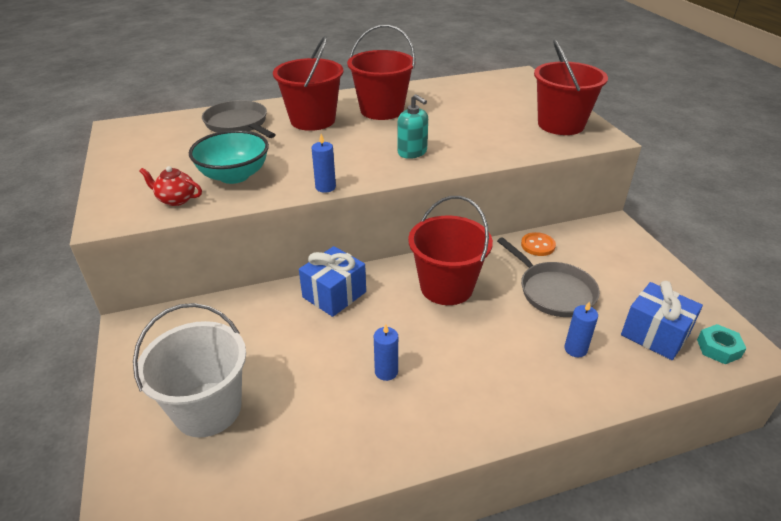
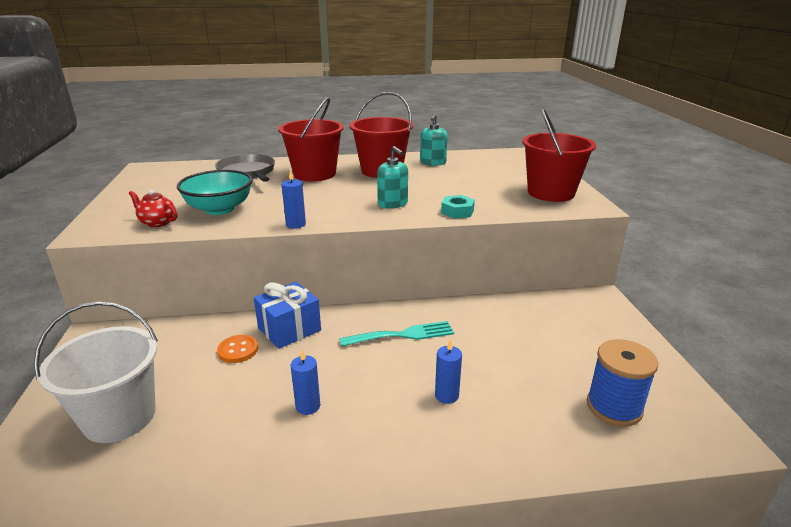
camera: 10 degrees right, 10 degrees down
red bucket [408,196,493,305] -> turquoise fork [339,321,454,347]
grey pan [497,237,600,317] -> none
orange button [521,232,556,256] -> orange button moved to [217,335,258,363]
blue candle [564,301,598,357] -> blue candle moved to [435,339,462,404]
blue gift [621,281,703,360] -> blue spool [587,339,658,427]
turquoise nut [697,324,747,364] -> turquoise nut moved to [441,195,475,219]
none -> turquoise soap dispenser [420,114,448,166]

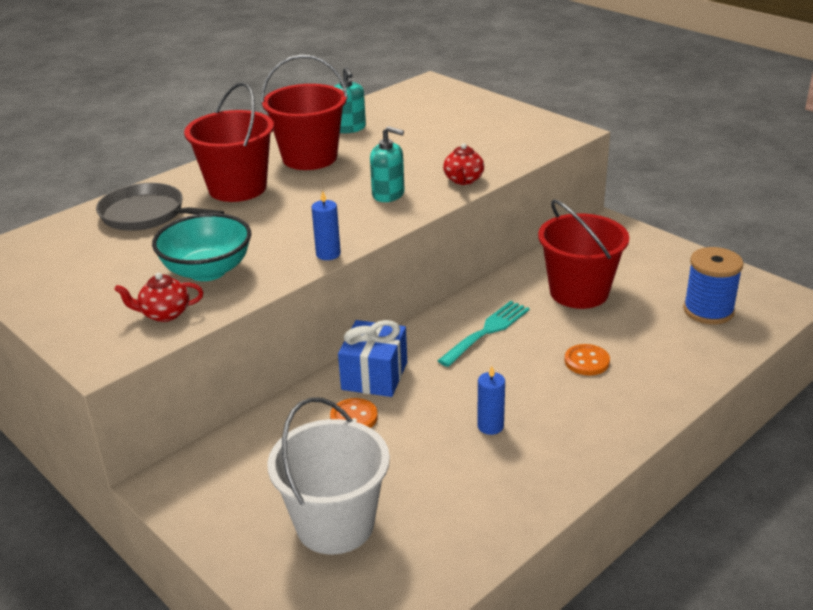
camera: 35 degrees left, 5 degrees up
blue candle [435,339,462,404] -> orange button [565,344,610,376]
turquoise nut [441,195,475,219] -> red teapot [443,143,484,185]
red bucket [522,108,596,202] -> red bucket moved to [538,199,629,309]

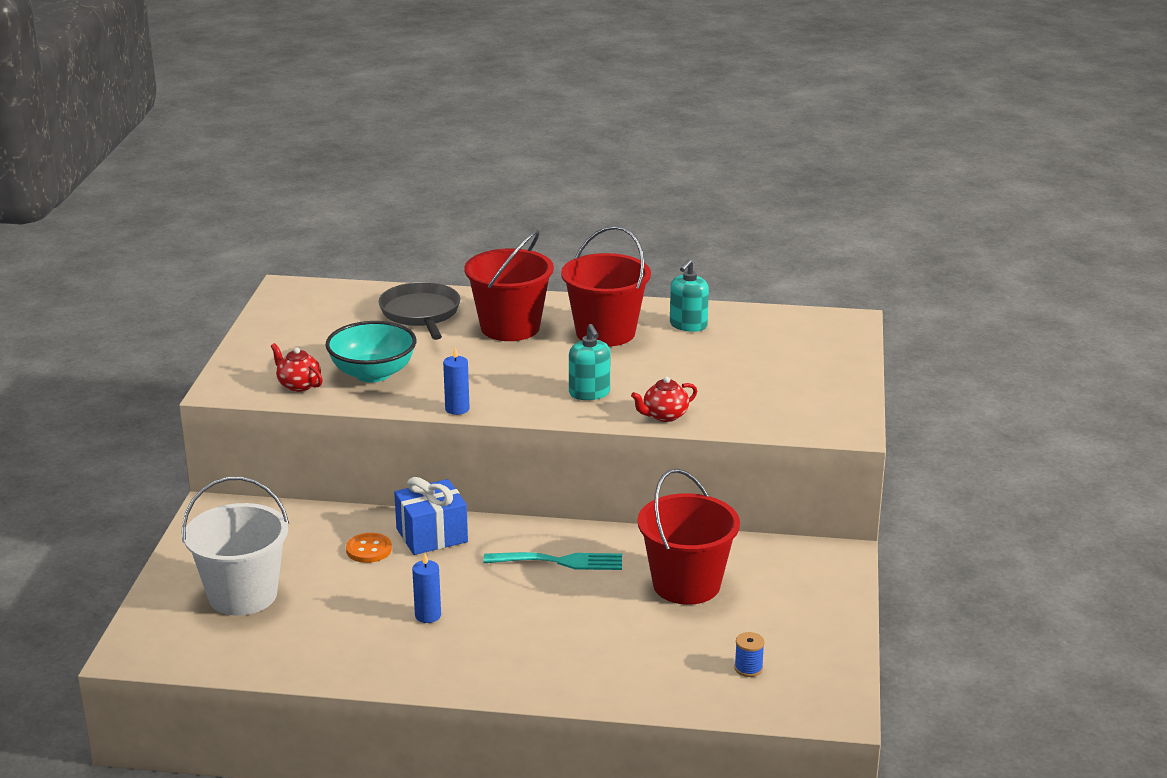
camera: 50 degrees right, 5 degrees down
orange button [565,344,610,376] -> none
blue spool [683,247,744,324] -> blue spool [734,632,765,677], size x0.48

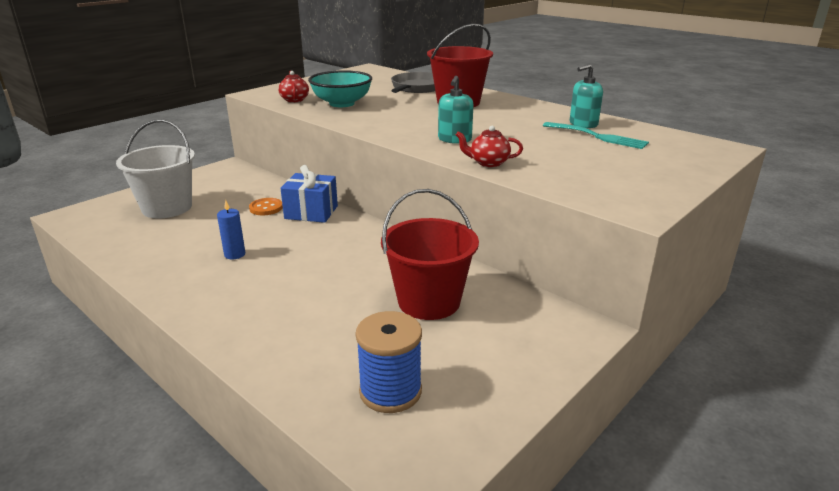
camera: 35 degrees right, 0 degrees up
blue candle [443,347,470,415] -> none
turquoise fork [483,552,622,570] -> turquoise fork moved to [543,122,649,149]
red bucket [561,226,651,347] -> none
blue spool [734,632,765,677] -> blue spool [355,311,422,413], size x2.07

